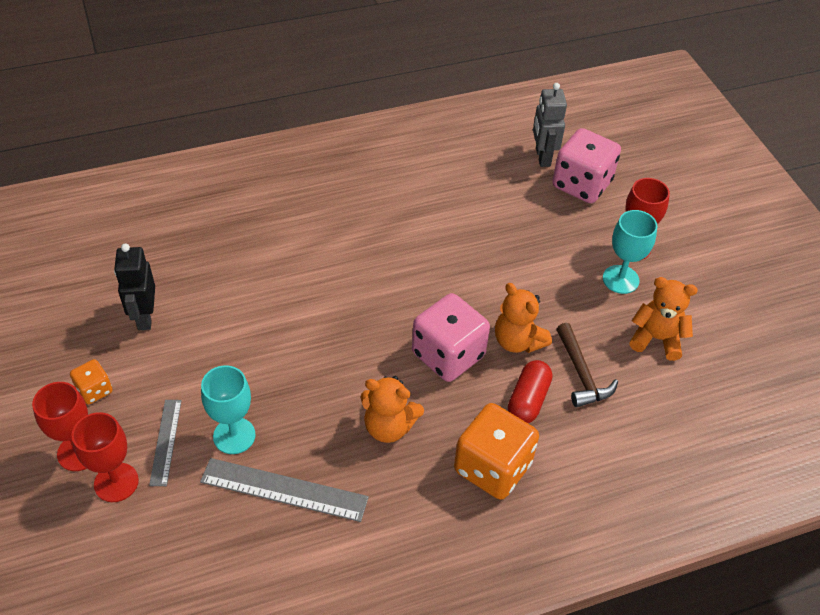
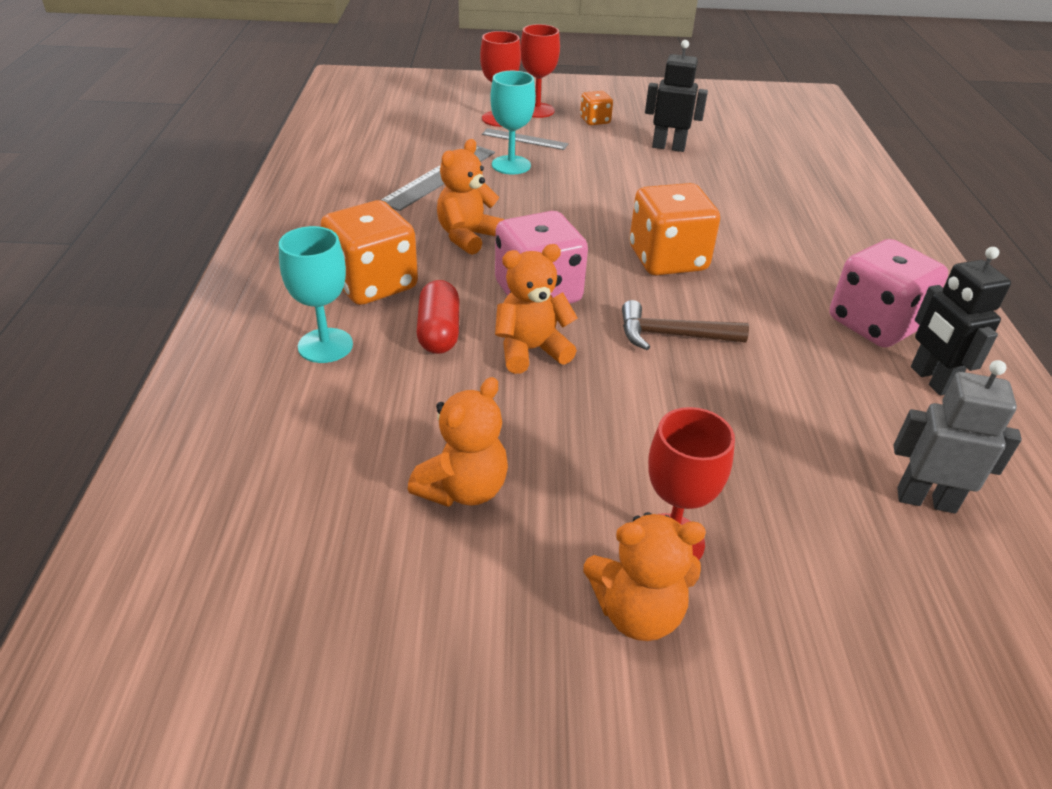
camera: 110 degrees right, 10 degrees down
red capsule [508,360,552,423] -> red capsule turned 45 degrees clockwise [416,280,459,354]
pink dice [552,128,621,203] -> pink dice moved to [829,239,948,348]
brown hammer [556,323,618,407] -> brown hammer moved to [622,300,749,350]
turquoise goblet [603,210,658,294] -> turquoise goblet moved to [279,226,353,363]
none -> orange teddy bear [584,512,706,641]
none -> orange dice [630,183,720,275]
none -> black robot [911,247,1011,395]

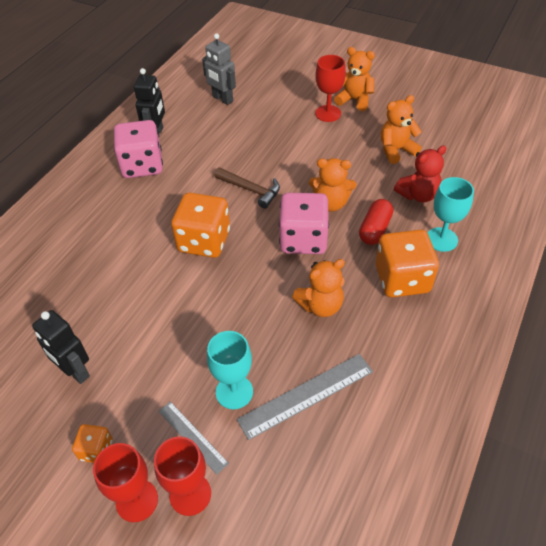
camera: 150 degrees left, 10 degrees up
none -> red teddy bear [394,146,446,203]

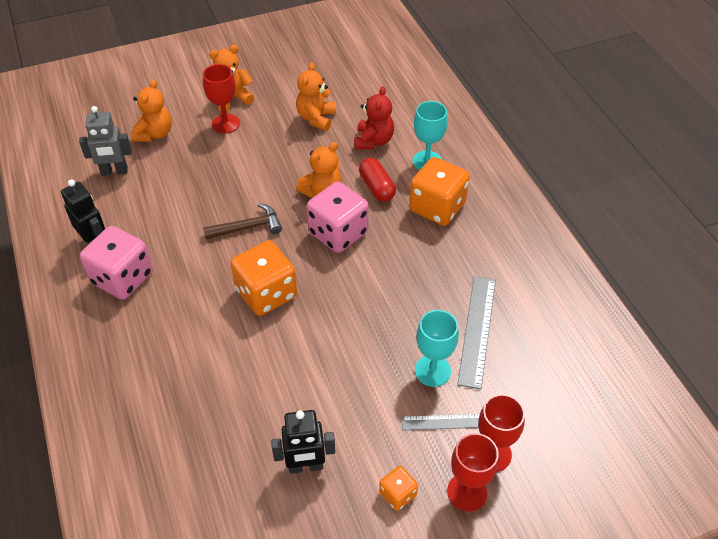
camera: 50 degrees left, 0 degrees up
orange teddy bear [292,259,345,317] -> orange teddy bear moved to [131,79,172,142]

